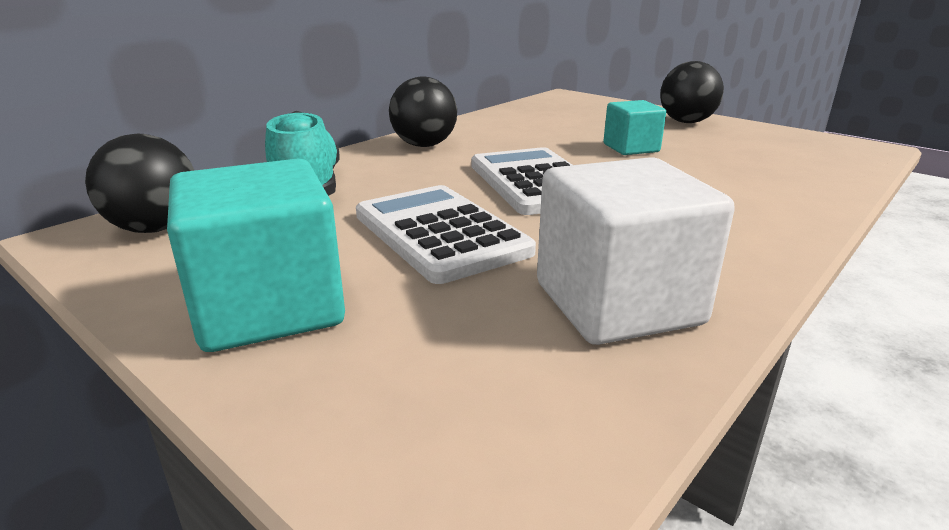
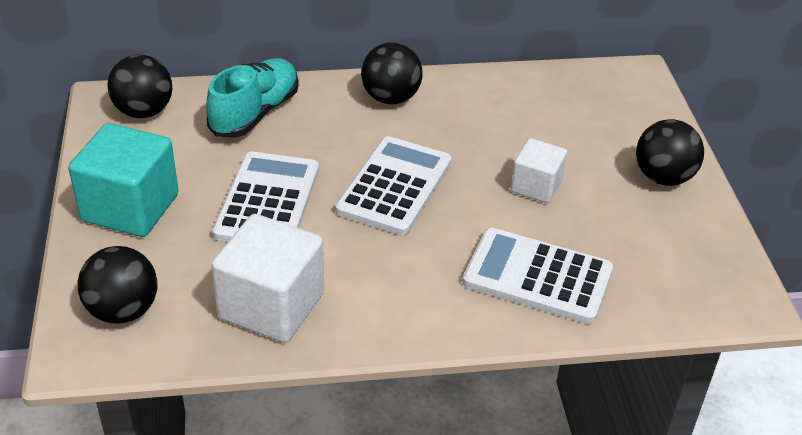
camera: 40 degrees right, 15 degrees up
turquoise cube [603,100,666,155] -> white cube [511,138,567,203]
none -> black ball [78,246,157,324]
none -> white calculator [463,228,613,324]

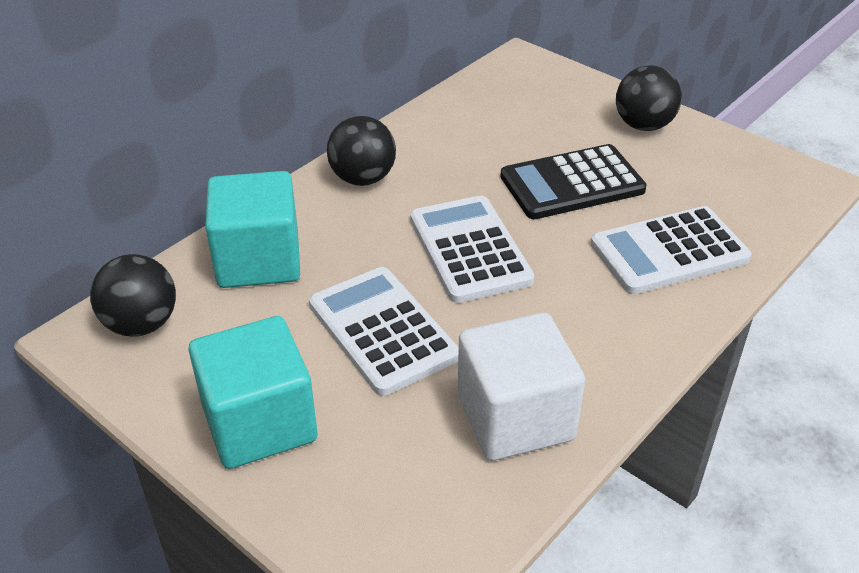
camera: 40 degrees left, 0 degrees up
black ball [78,246,157,324] -> none
turquoise shoe [206,58,299,138] -> turquoise cube [205,171,300,288]
white cube [511,138,567,203] -> black calculator [500,144,647,219]

